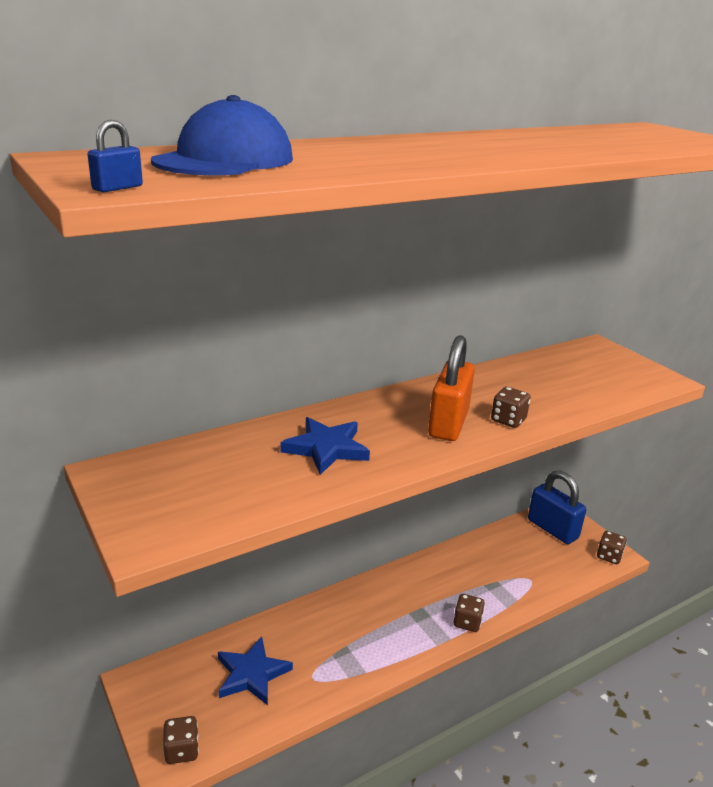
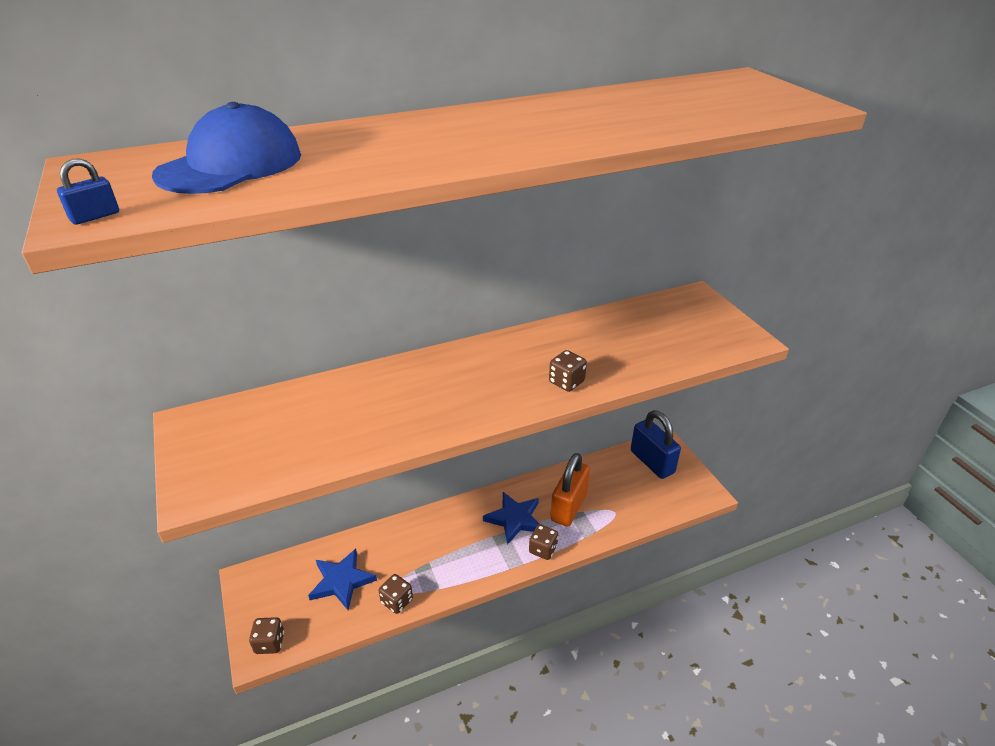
camera: 10 degrees right, 10 degrees up
blue star [280,417,370,475] -> blue star moved to [483,492,539,545]
orange padlock [428,335,475,441] -> orange padlock moved to [550,453,590,527]
brown dice [597,531,627,564] -> brown dice moved to [378,574,413,614]

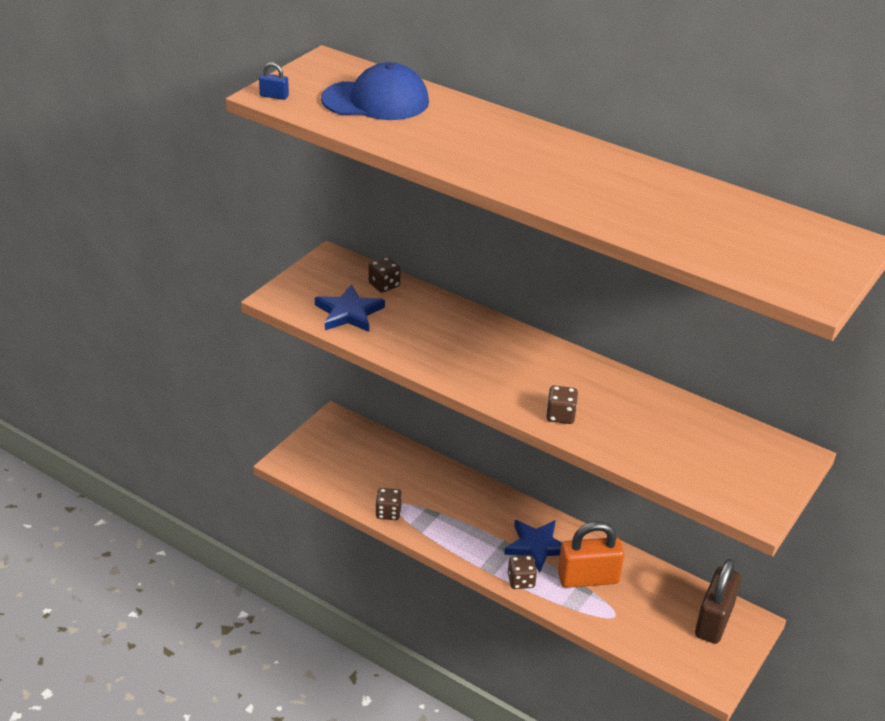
camera: 55 degrees right, 0 degrees up
brown dice [249,617,284,654] -> brown dice moved to [368,257,401,293]
blue star [308,549,377,610] -> blue star moved to [315,284,385,332]
blue padlock [631,410,681,479] -> brown padlock [695,559,741,644]

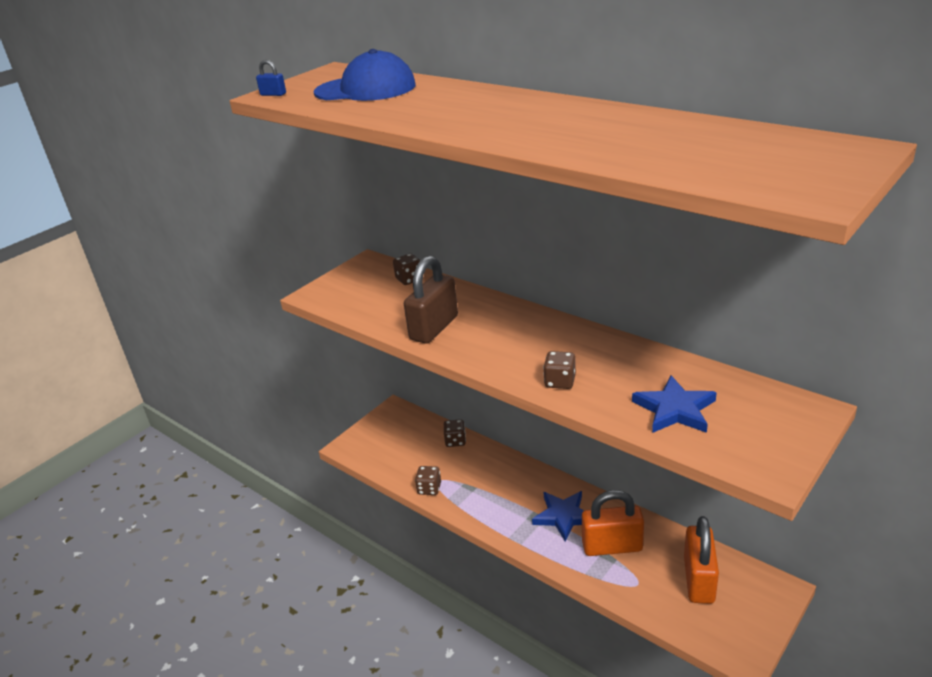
camera: 10 degrees right, 5 degrees down
blue star [315,284,385,332] -> blue star moved to [632,375,717,433]
brown dice [508,555,537,589] -> brown dice moved to [444,419,466,447]
brown padlock [695,559,741,644] -> brown padlock moved to [404,256,458,344]
none -> orange padlock [684,516,719,604]

